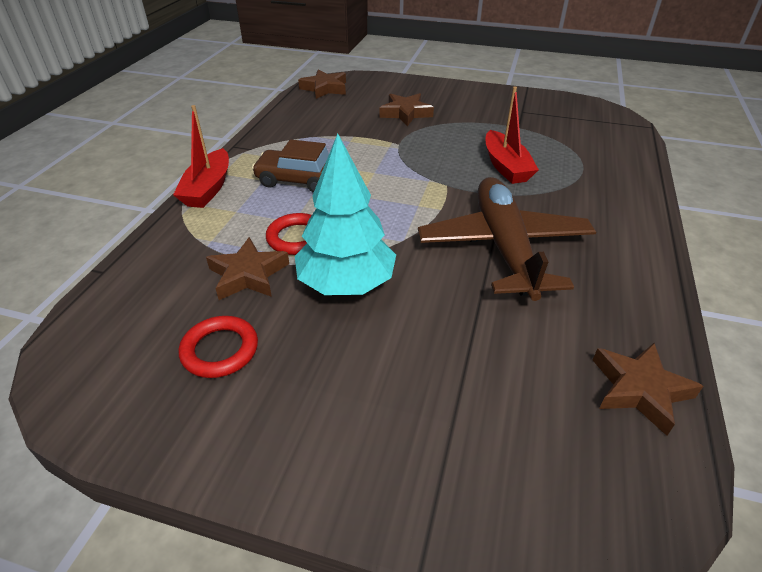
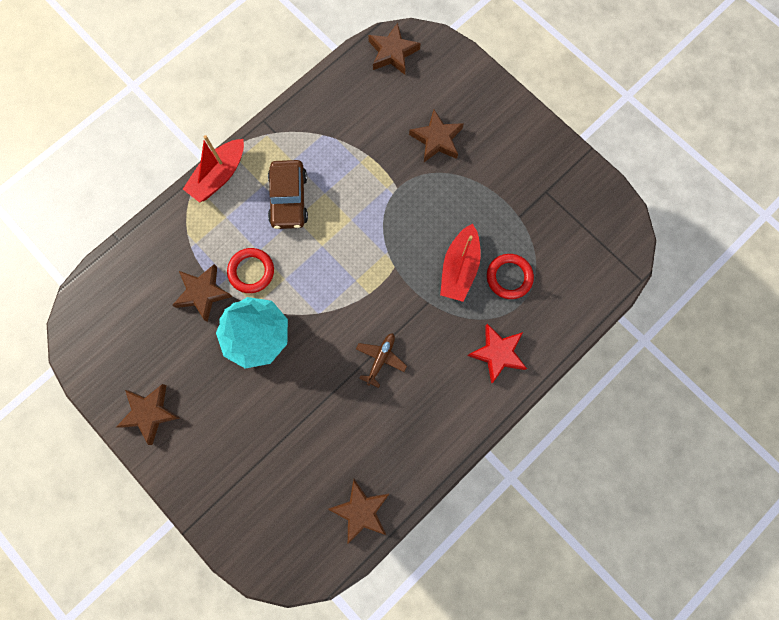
camera: 30 degrees right, 35 degrees up
red ring [179,316,258,378] -> red ring moved to [487,254,534,299]
brown car [252,140,329,193] -> brown car turned 135 degrees counterclockwise [268,160,308,229]
brown plane [418,177,596,301] -> brown plane [356,333,407,388], size x0.40
none -> brown star [116,384,180,445]
none -> red star [467,324,527,384]

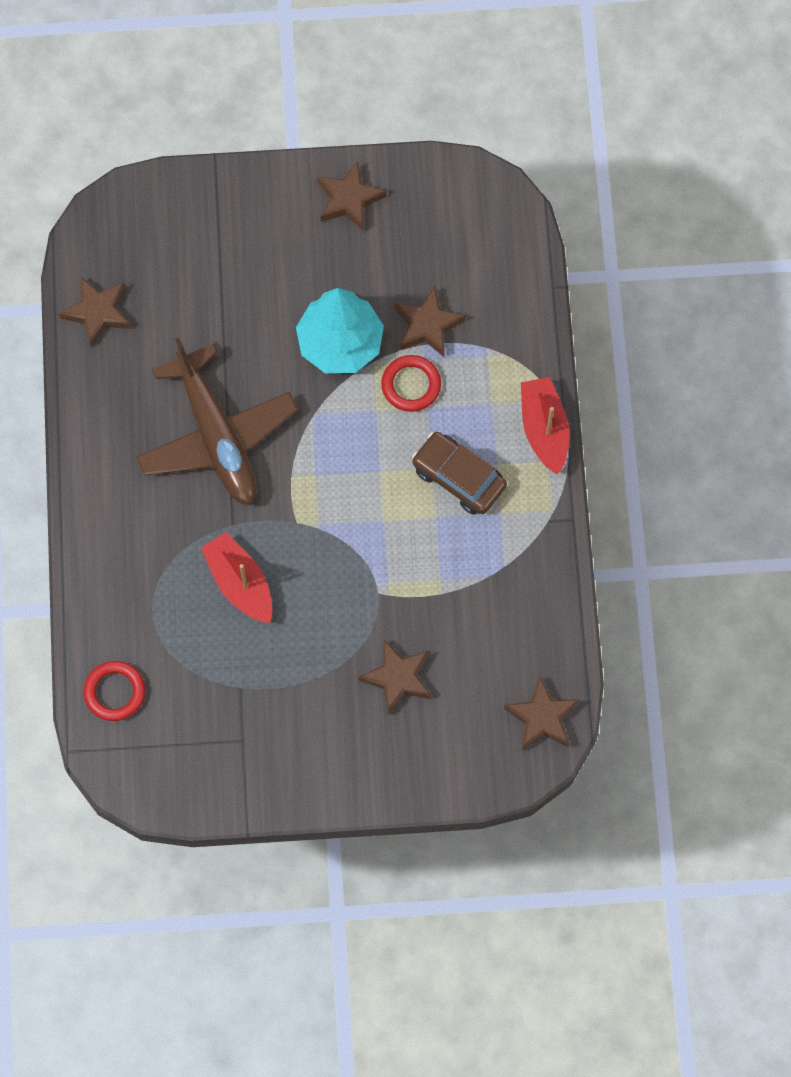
camera: 130 degrees right, 5 degrees down
brown plane [356,333,407,388] -> brown plane [136,337,298,505], size x2.49
red star [467,324,527,384] -> none
red ring [487,254,534,299] -> red ring moved to [83,661,145,721]

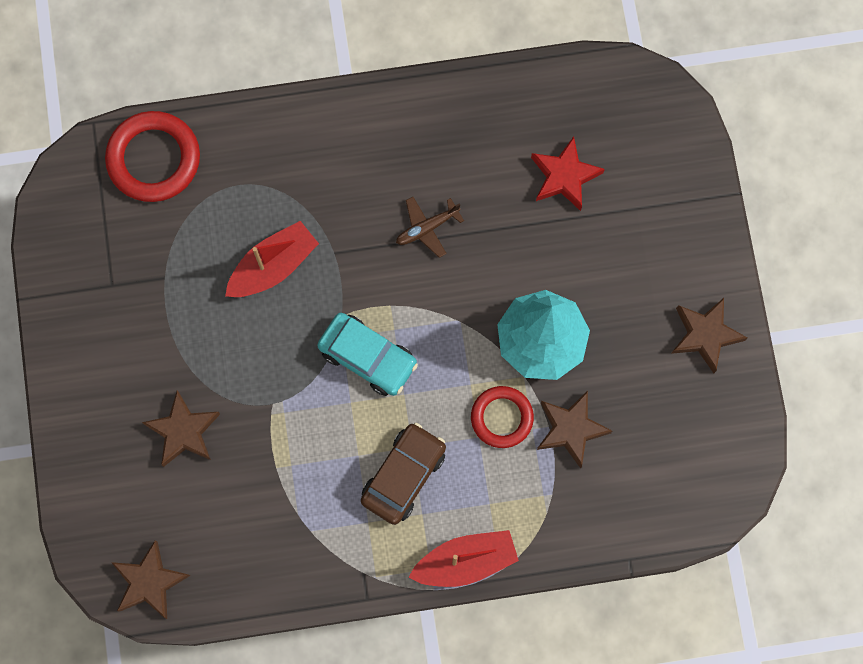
camera: 85 degrees right, 5 degrees up
brown star [59,276,131,347] -> none
red ring [83,661,145,721] -> red ring [105,111,200,202], size x1.55
brown plane [136,337,298,505] -> brown plane [396,197,464,258], size x0.40
none -> turquoise car [317,313,418,396]
none -> red star [531,136,605,211]

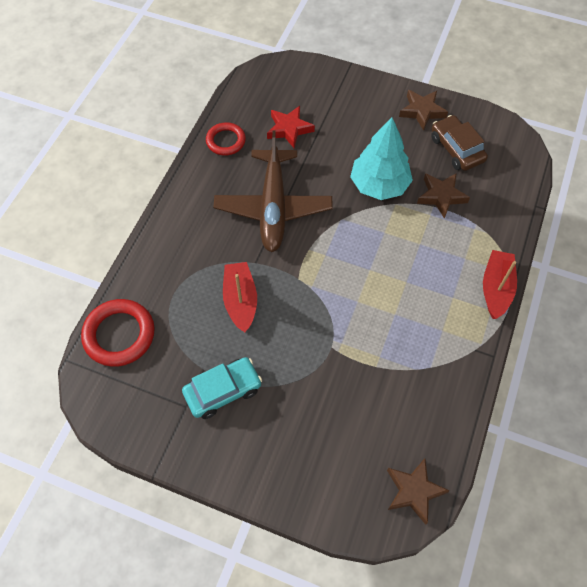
camera: 60 degrees left, 15 degrees down
brown star [142,390,220,467] -> none
turquoise car [317,313,418,396] -> turquoise car moved to [182,357,262,419]
brown car [361,423,446,525] -> brown car moved to [431,115,488,171]
brown plane [396,197,464,258] -> brown plane [214,131,333,252], size x2.49
red ring [471,386,534,448] -> red ring moved to [206,122,246,156]

